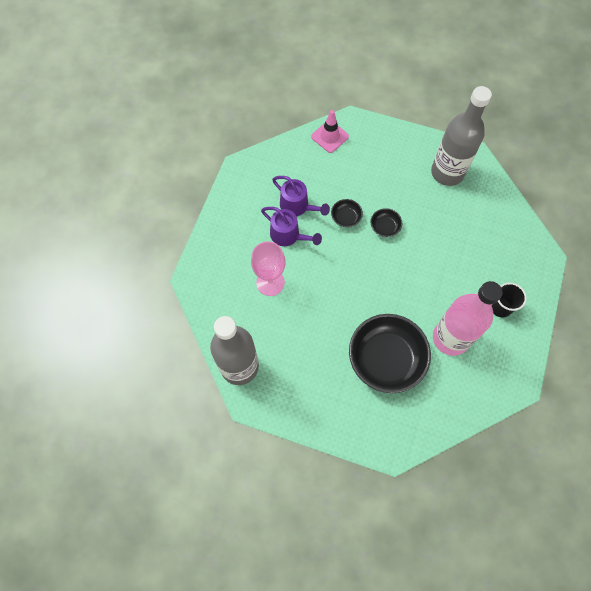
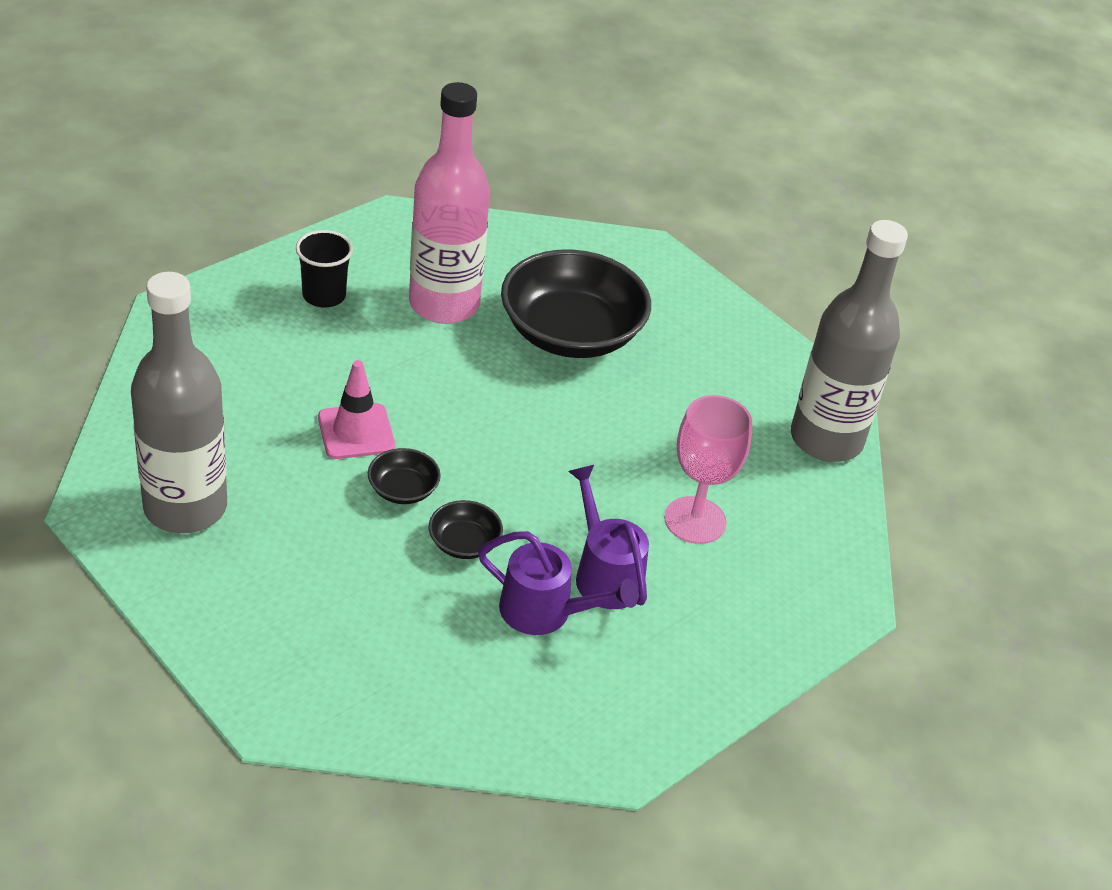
camera: 155 degrees left, 25 degrees down
purple watering can [272,176,330,216] -> purple watering can turned 135 degrees clockwise [478,531,638,635]
pink traffic cone [311,110,349,153] -> pink traffic cone moved to [318,360,395,459]

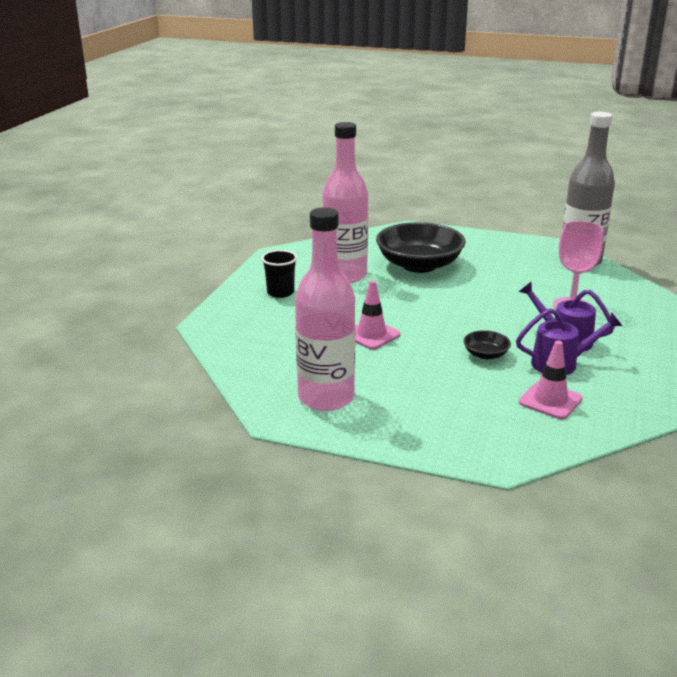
camera: 25 degrees left, 15 degrees down
grey bottle [131,272,227,533] -> pink bottle [295,207,355,411]
black bowl [368,448,441,504] -> none
none -> pink traffic cone [519,340,582,419]

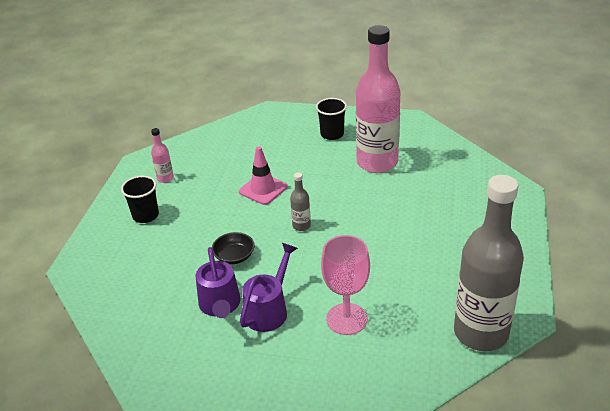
camera: 85 degrees right, 10 degrees up
pink bottle [295,207,355,411] -> pink bottle [151,128,174,183], size x0.40
black bowl [376,222,466,273] -> none
pink traffic cone [519,340,582,419] -> none
none -> black cup [121,176,159,223]
none -> grey bottle [290,172,311,231]

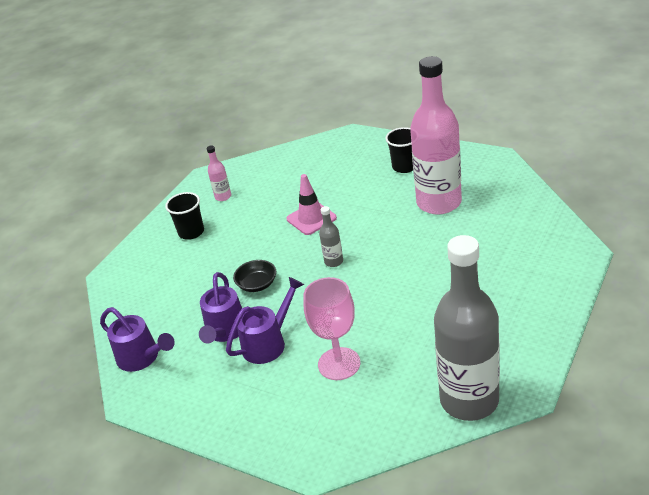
camera: 20 degrees right, 0 degrees up
none -> purple watering can [100,307,175,372]

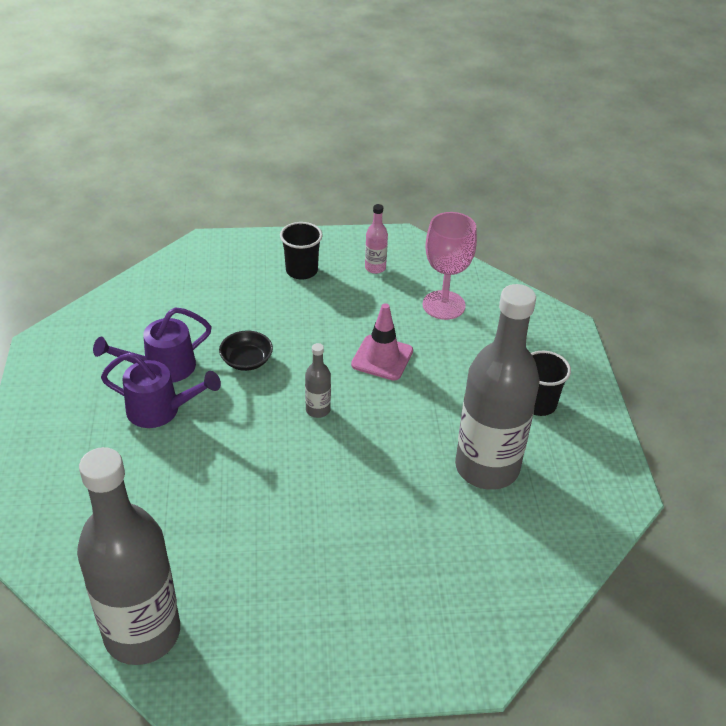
camera: 50 degrees right, 5 degrees up
purple watering can [100,307,175,372] -> none
pink goblet [303,277,360,380] -> pink goblet moved to [423,212,477,320]
pink bottle [410,56,462,215] -> grey bottle [455,284,540,490]

